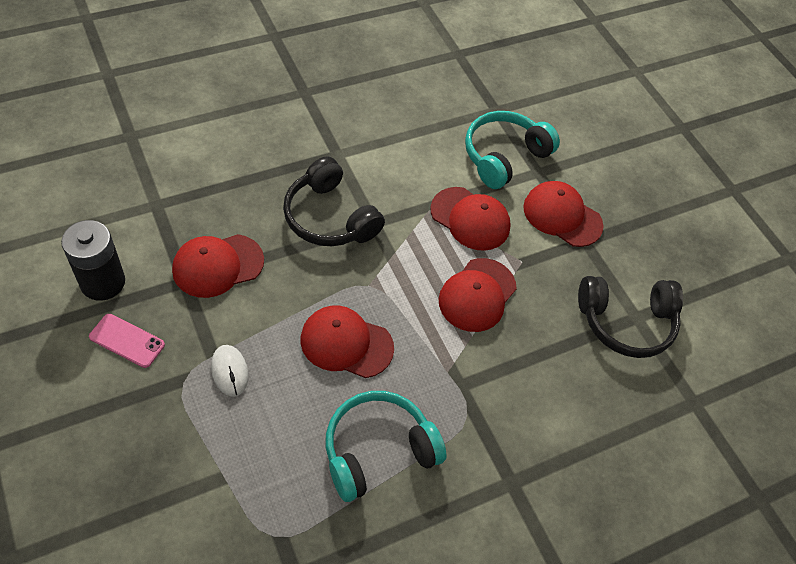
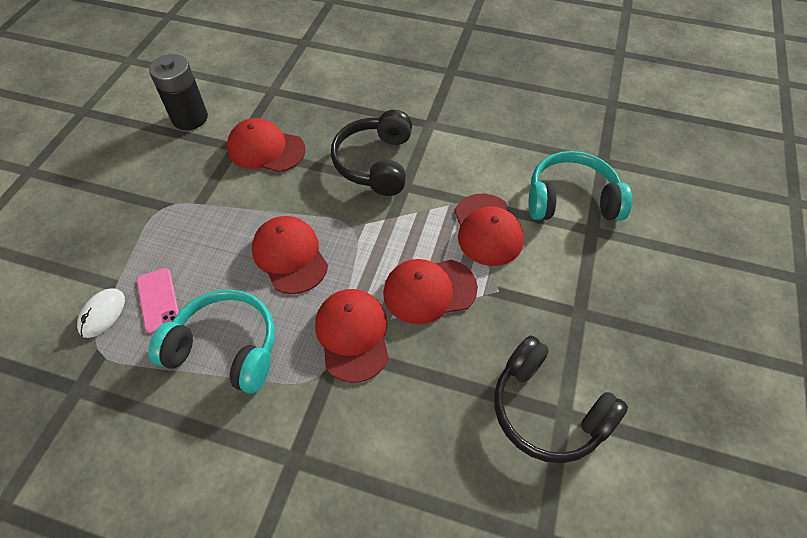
camera: 50 degrees right, 0 degrees up
pink phone [89,314,165,368] -> pink phone moved to [137,268,179,333]
white mouse [211,345,249,397] -> white mouse moved to [77,289,125,338]
red cap [523,181,603,247] -> red cap moved to [315,289,389,383]

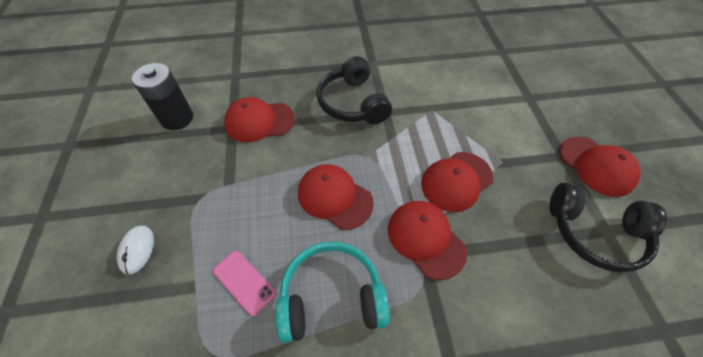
camera: 25 degrees left, 0 degrees up
white mouse [77,289,125,338] -> white mouse moved to [117,225,154,275]
red cap [455,194,524,266] -> red cap moved to [559,137,641,197]
turquoise headphones [528,151,632,221] -> none

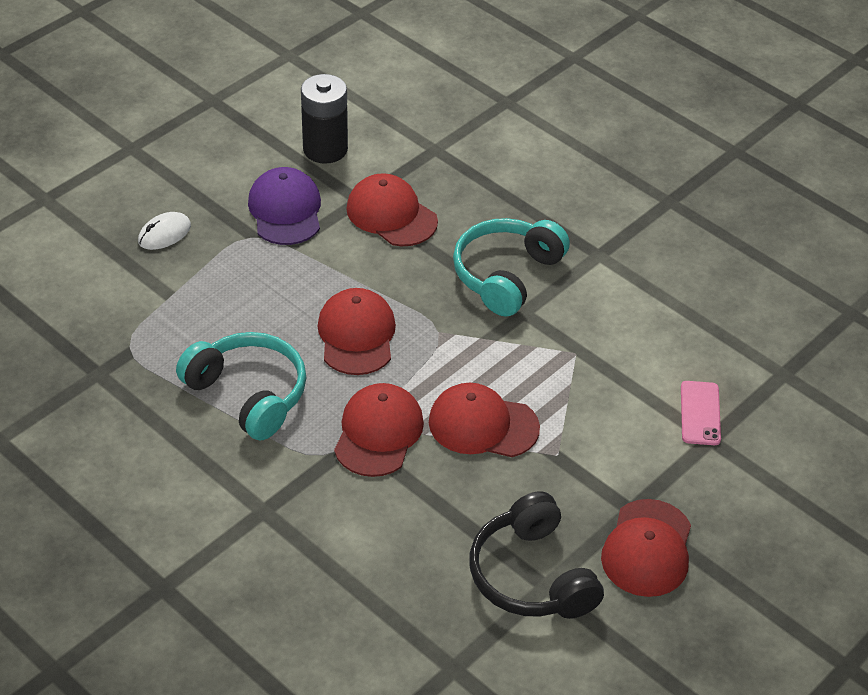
camera: 50 degrees right, 10 degrees down
pink phone [213,251,276,316] -> pink phone moved to [681,381,721,445]
black headphones [317,56,392,124] -> turquoise headphones [453,218,570,317]
none -> purple cap [248,167,321,245]

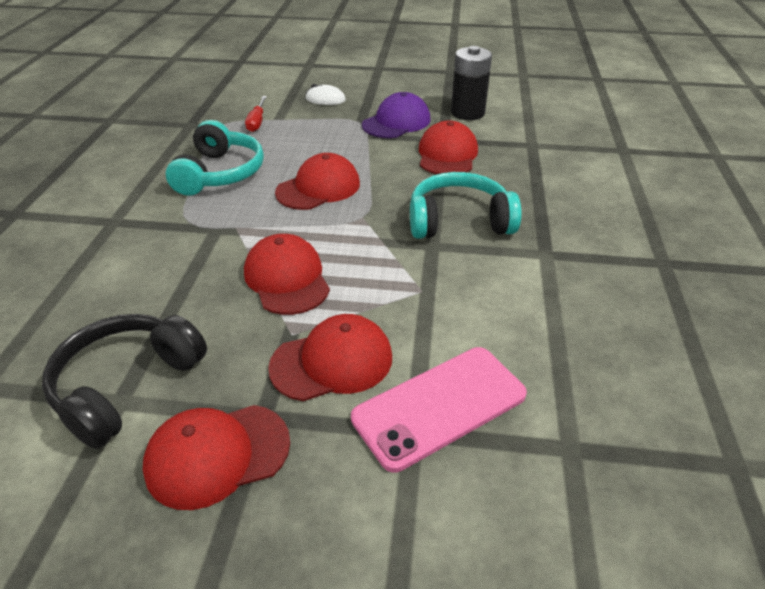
camera: 55 degrees right, 5 degrees down
red cap [334,383,424,477] -> red cap moved to [268,314,392,401]
pink phone [681,381,721,445] -> pink phone [351,347,527,473], size x1.75
none -> red screwdriver [245,96,267,132]

